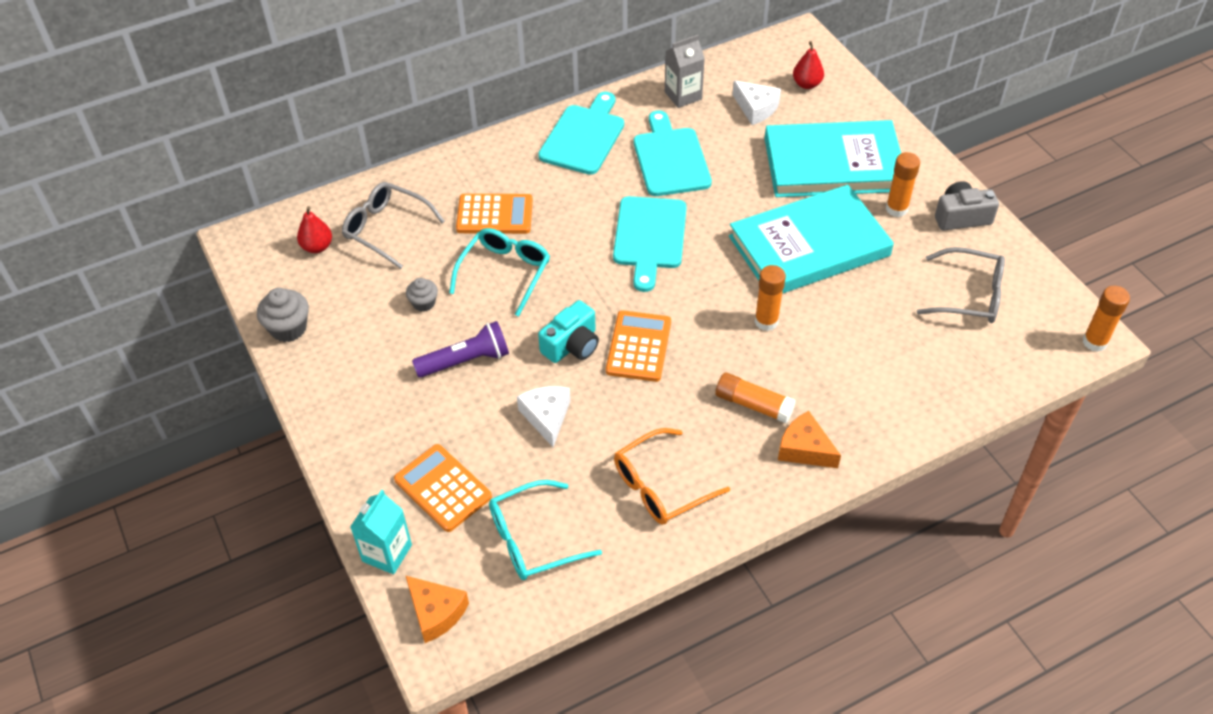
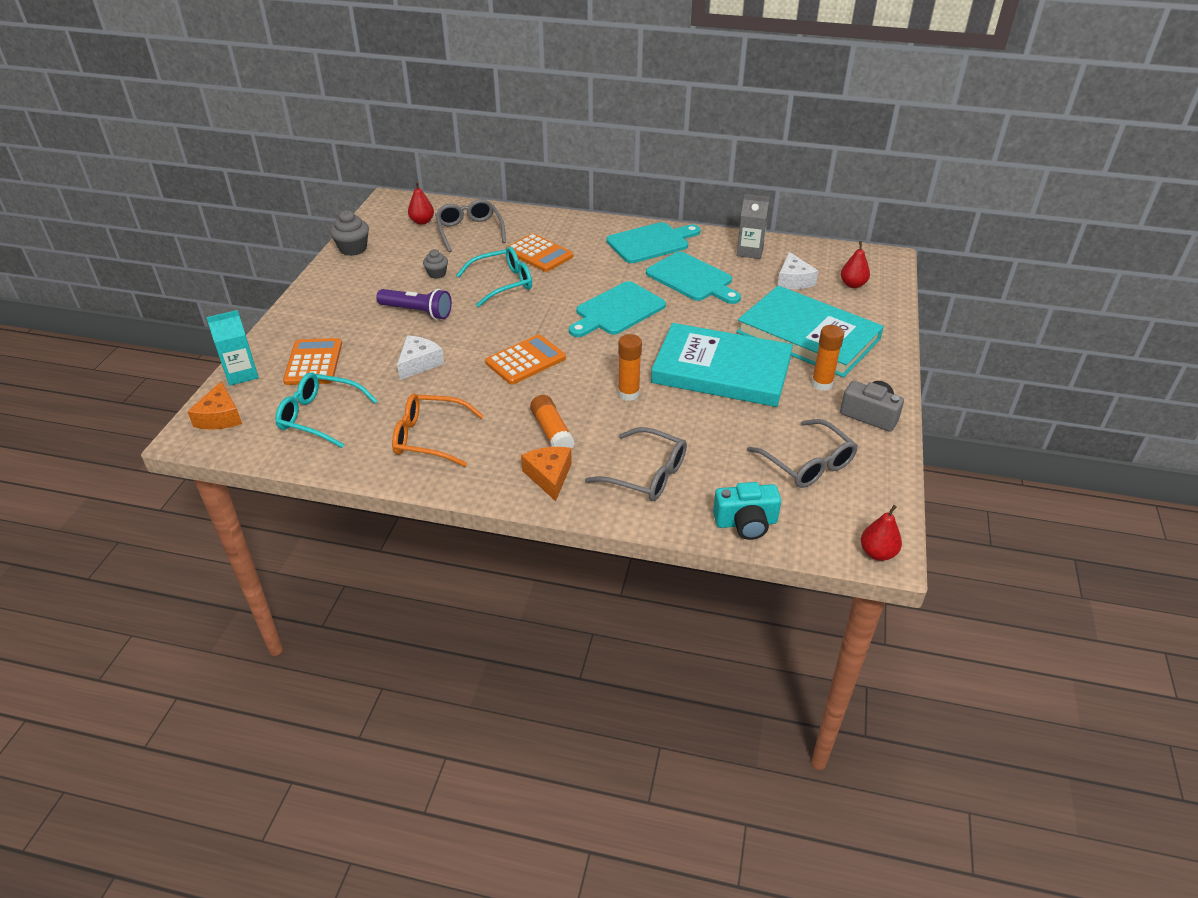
camera: 40 degrees right, 10 degrees down
turquoise camera [538,300,599,363] -> turquoise camera moved to [713,482,781,540]
turquoise cutting board [634,111,712,196] -> turquoise cutting board turned 105 degrees clockwise [646,252,741,304]
orange glue stick [1083,286,1130,352] -> red pear [861,505,902,561]
none -> grey glasses [585,427,687,501]

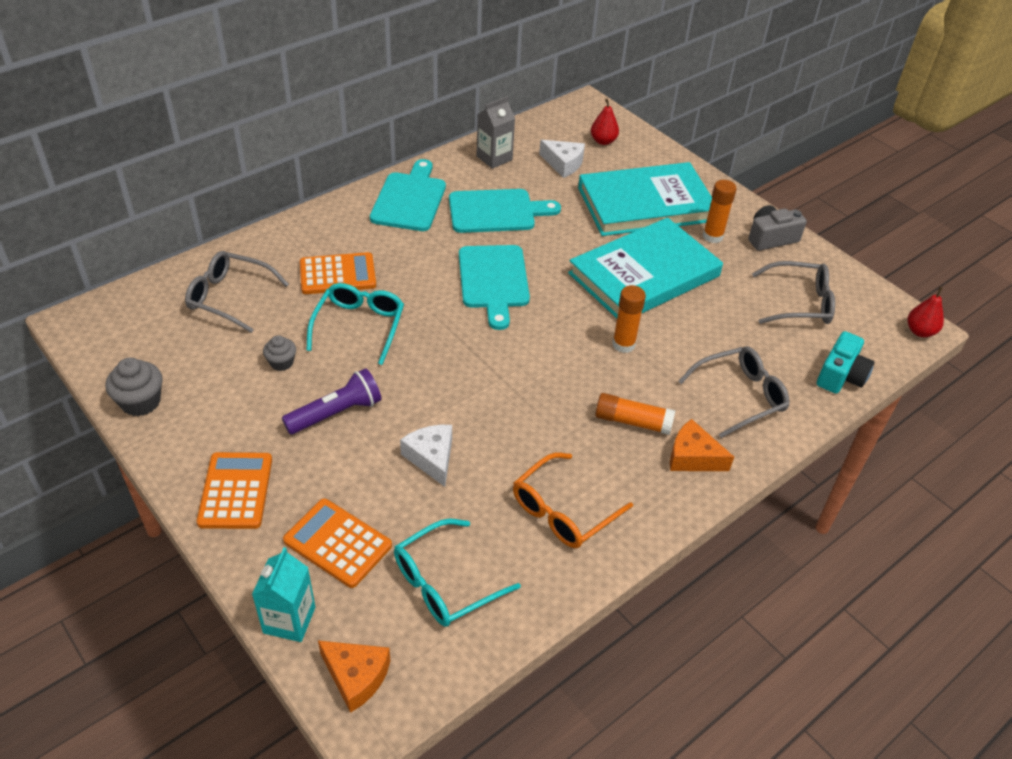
camera: 55 degrees left, 5 degrees up
red pear [408,182,434,225] -> none
orange calculator [485,335,566,385] -> orange calculator moved to [197,452,272,529]

